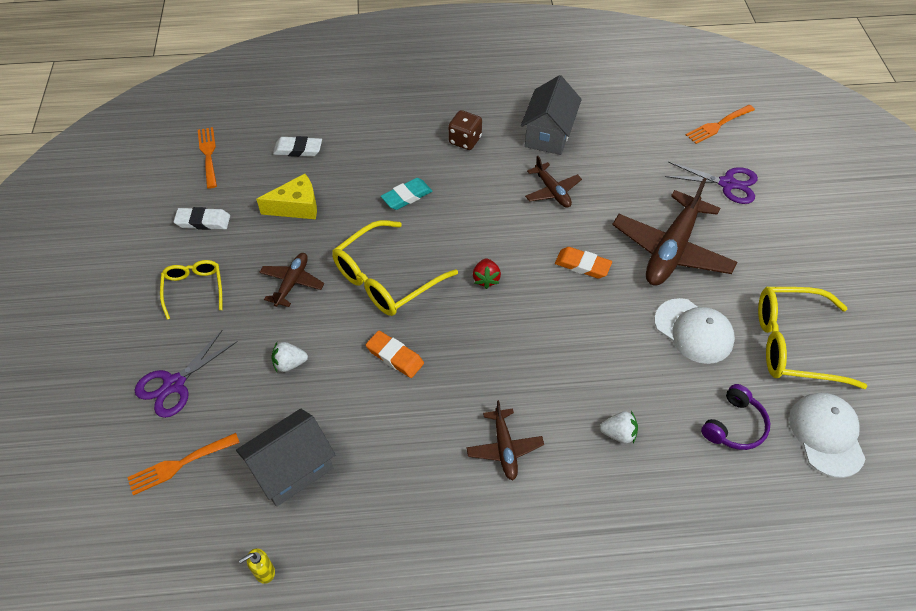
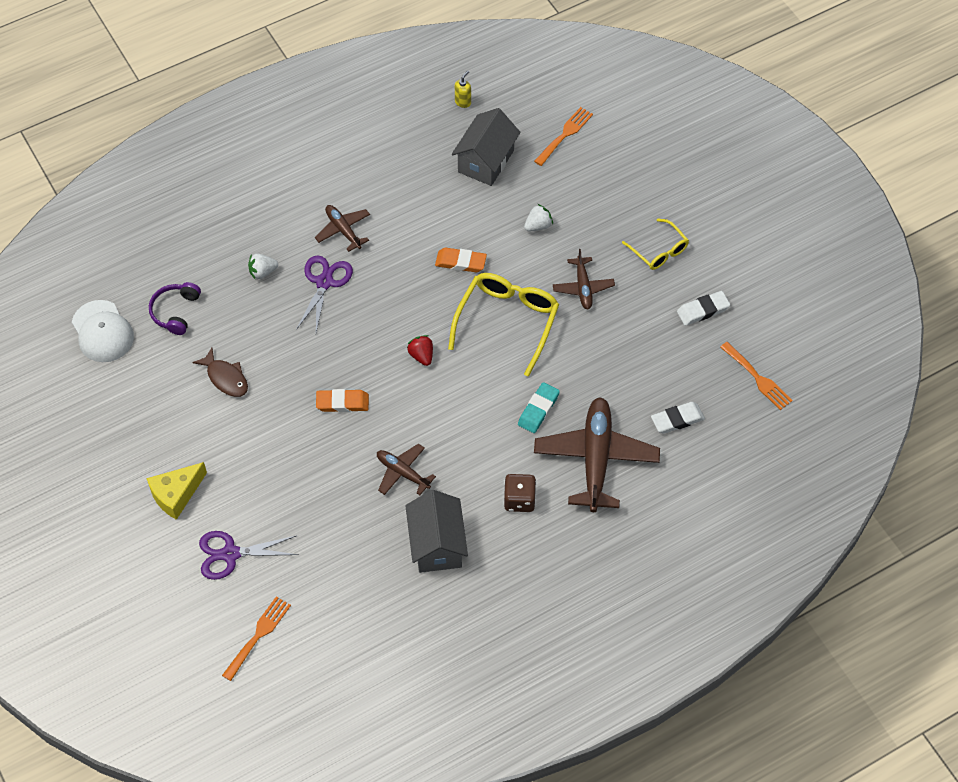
camera: 155 degrees right, 5 degrees up
purple scissors [134,330,238,418] -> purple scissors moved to [296,255,353,332]
yellow cheese [256,174,317,219] -> yellow cheese moved to [146,462,207,520]
brown plane [612,178,737,285] -> brown plane moved to [534,397,660,512]
white cap [654,298,735,364] -> brown fish [192,348,248,397]
yellow glasses [758,287,867,389] -> none

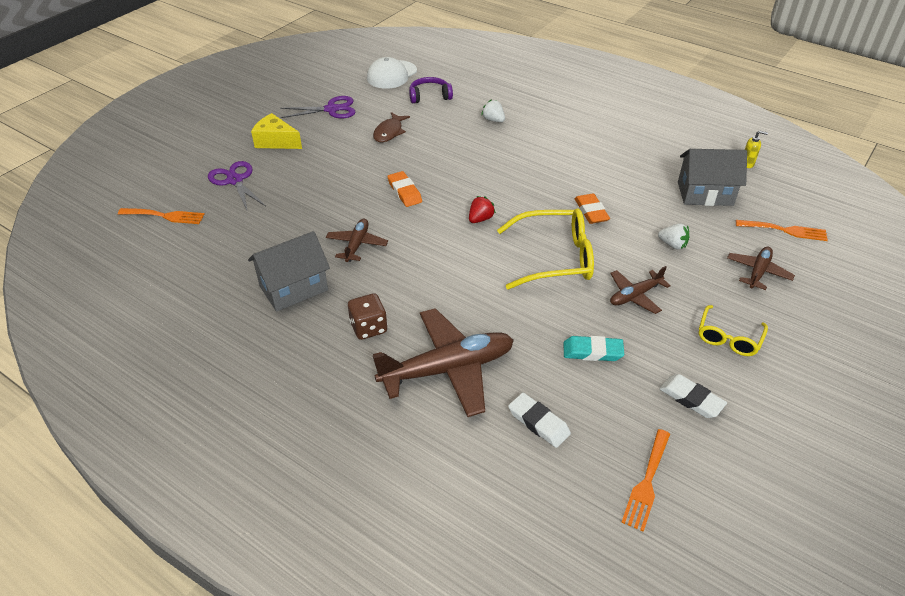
camera: 65 degrees right, 15 degrees down
purple scissors [296,255,353,332] -> purple scissors moved to [280,96,355,118]
brown plane [315,205,370,252] -> brown plane moved to [727,247,795,290]
turquoise eraser [518,382,560,433] -> turquoise eraser moved to [564,336,624,361]

